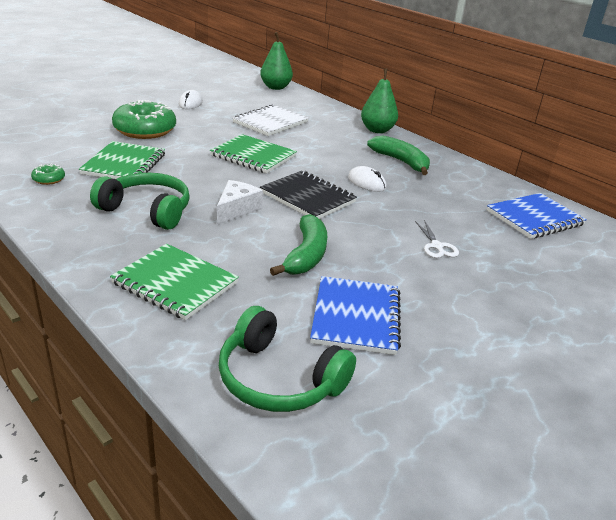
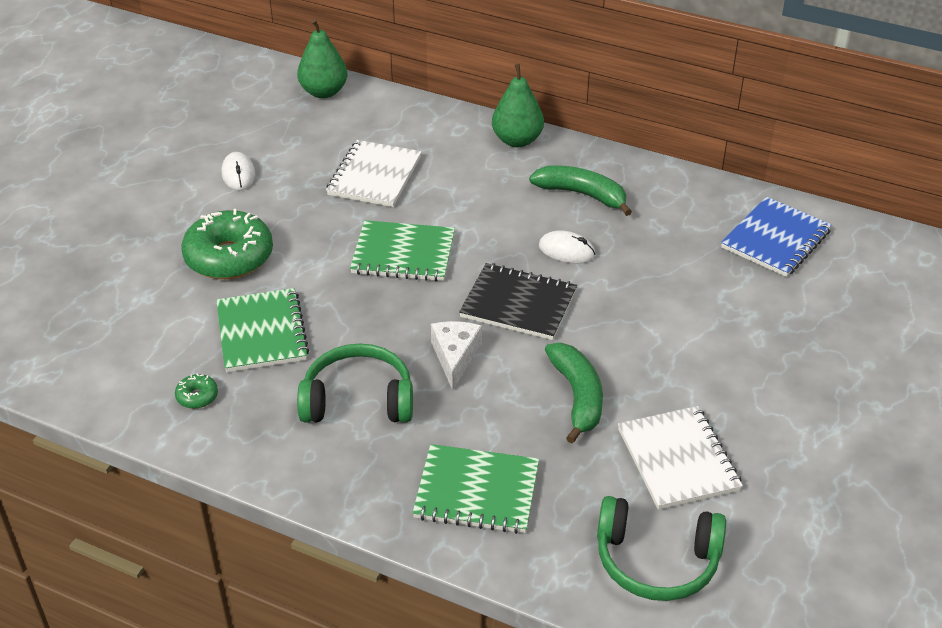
camera: 20 degrees left, 10 degrees up
blue notebook [310,276,401,355] -> white notebook [618,406,743,510]
white scissors [415,220,459,258] -> none

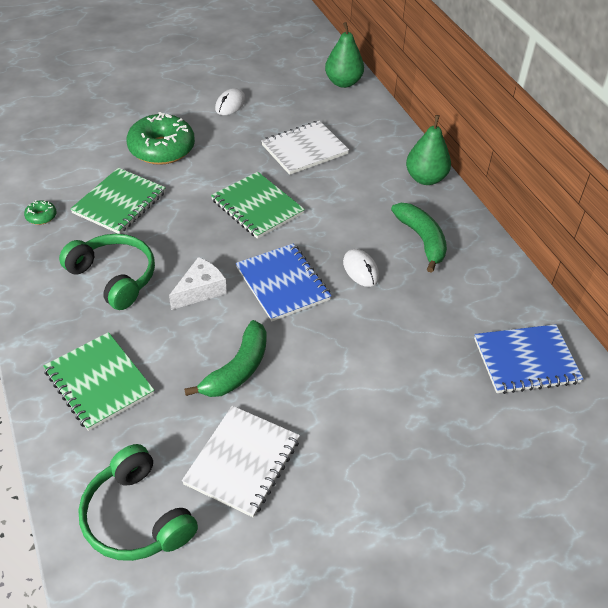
camera: 40 degrees right, 5 degrees up
black notebook [459,263,577,340] -> blue notebook [236,244,331,321]

